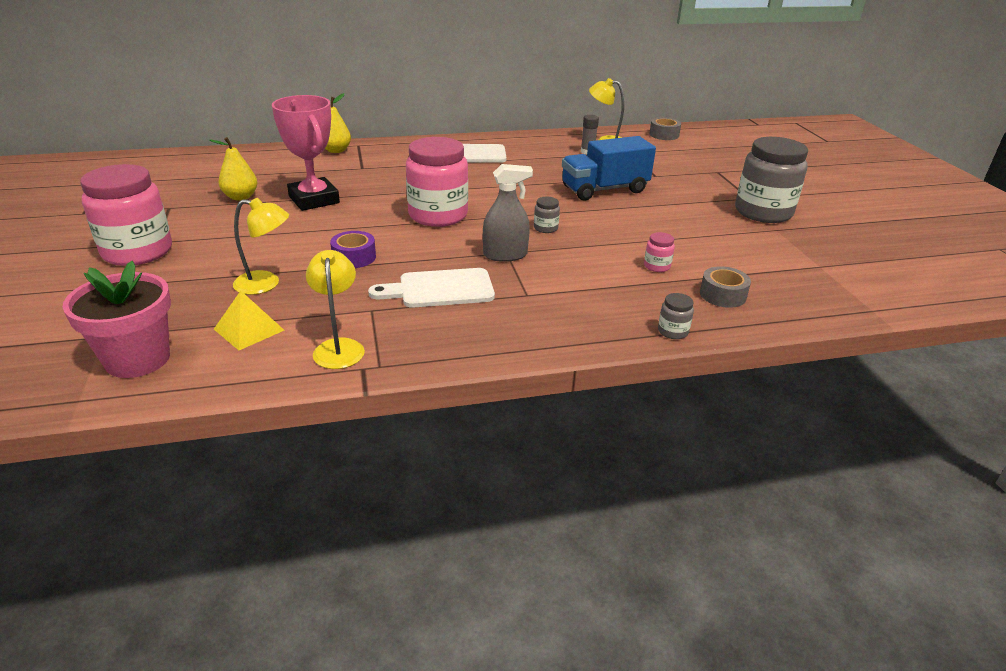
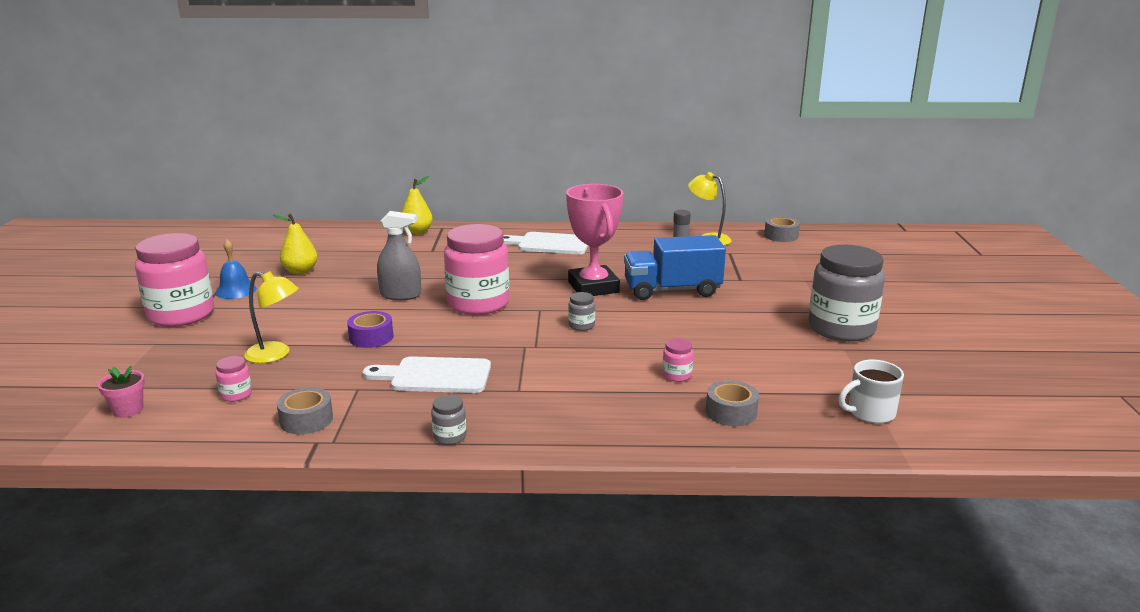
camera: 15 degrees right, 10 degrees down
pink flower pot [63,261,171,378] -> pink flower pot [98,366,145,418], size x0.49
yellow pyramid [214,291,284,350] -> pink jar [215,356,252,402]
pink trophy [272,95,340,211] -> pink trophy moved to [566,184,623,296]
yellow lamp [306,250,365,369] -> grey tape [277,387,333,434]
grey spray bottle [483,164,533,262] -> grey spray bottle moved to [377,211,421,300]
grey jar [658,293,694,339] -> grey jar moved to [431,395,467,445]
none -> blue bell [215,239,257,299]
none -> white mug [839,360,904,423]

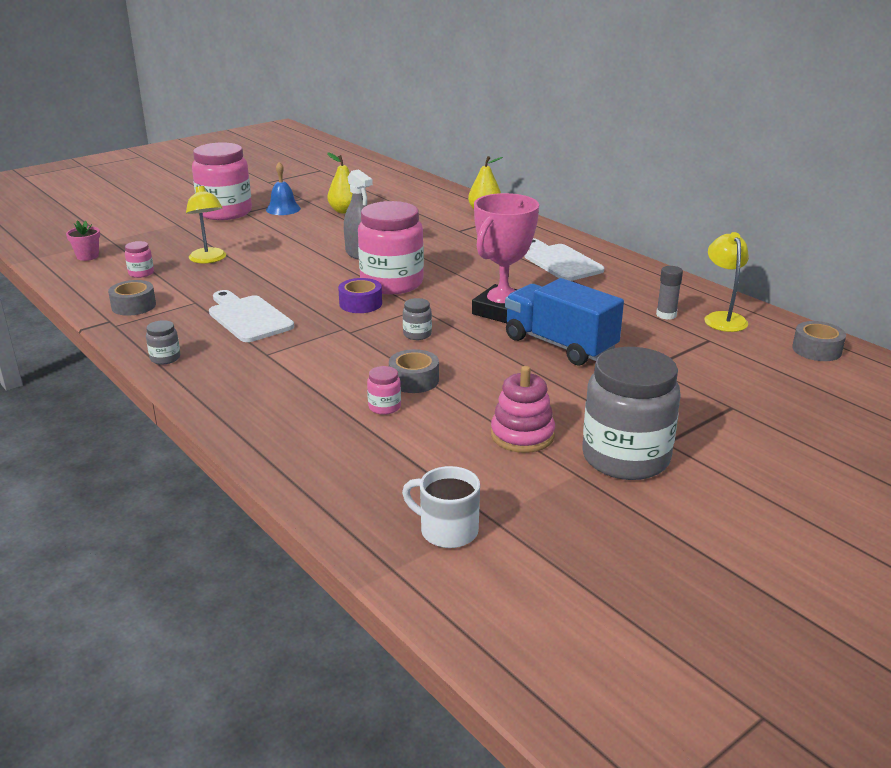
camera: 50 degrees right, 5 degrees up
purple tape [347,311,393,348] -> purple tape moved to [338,278,382,313]
grey tape [706,380,759,426] -> grey tape moved to [389,349,439,393]
none -> pink stacking toy [491,366,555,453]

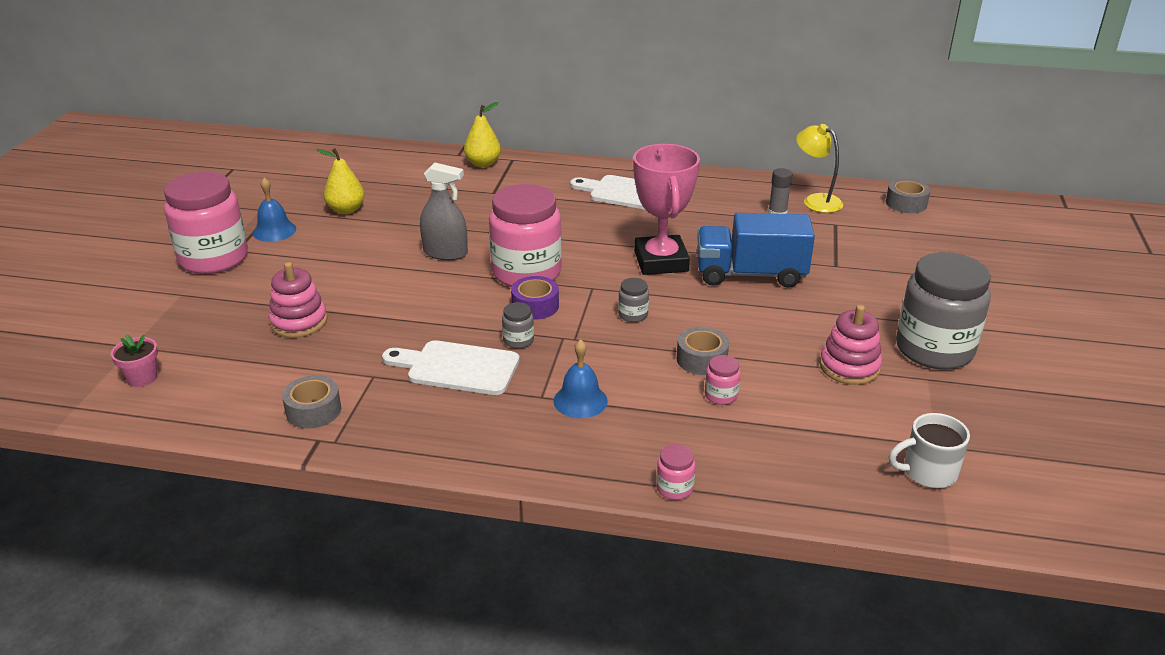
camera: 40 degrees left, 5 degrees up
pink jar [125,241,154,278] -> pink jar moved to [656,444,695,500]
grey jar [146,320,180,365] -> grey jar moved to [502,302,534,348]
yellow lamp [186,184,226,263] -> pink stacking toy [268,262,328,338]
none -> blue bell [554,339,608,418]

